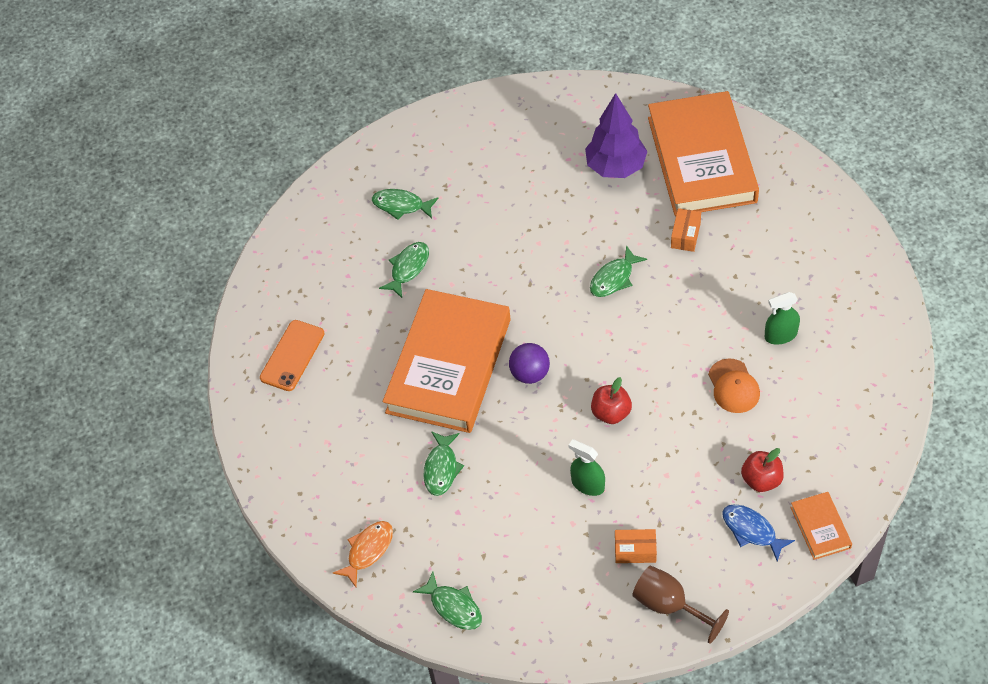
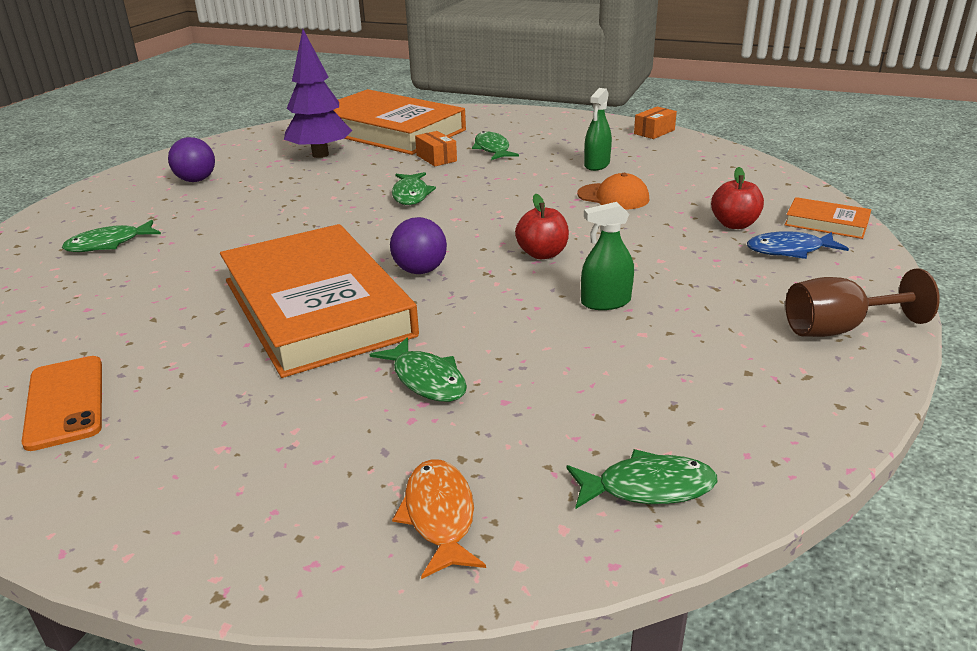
camera: 50 degrees left, 25 degrees down
green fish [379,242,429,298] -> green fish moved to [472,131,519,160]
orange box [615,529,657,563] -> orange box moved to [634,107,677,139]
none -> purple ball [168,137,215,182]

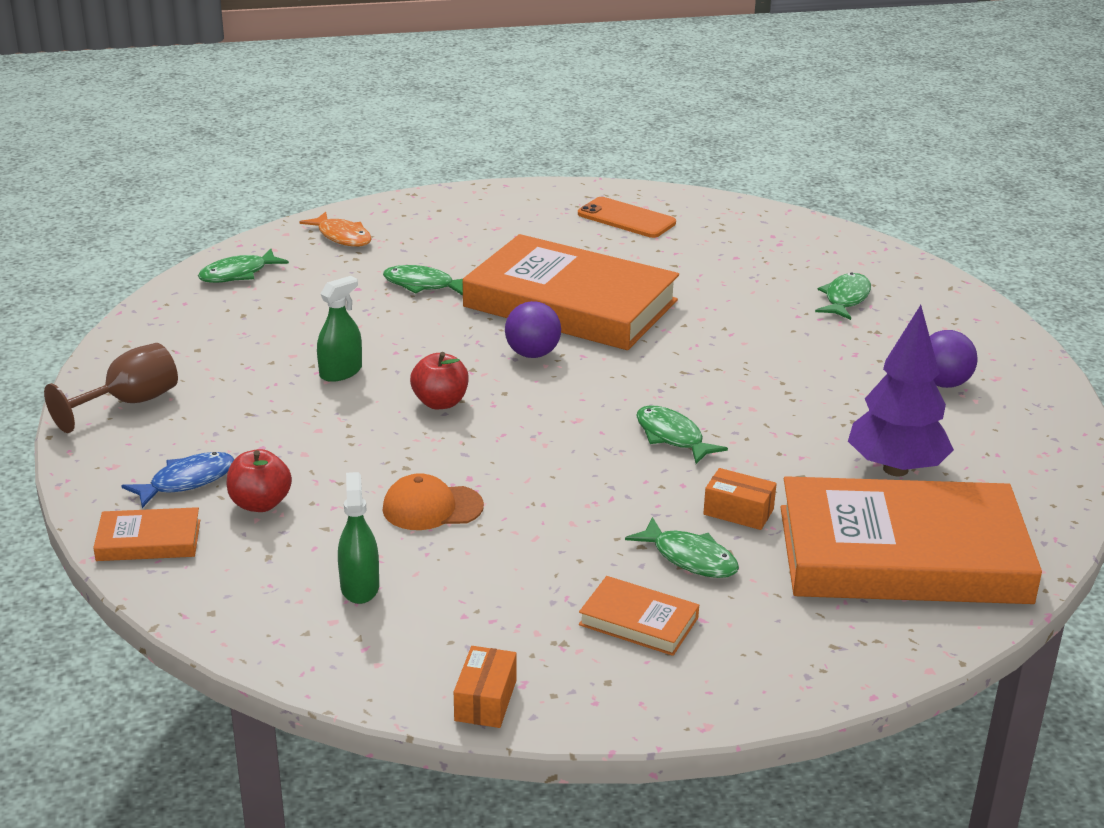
camera: 145 degrees right, 0 degrees up
green spray bottle [584,88,612,171] -> green spray bottle moved to [338,472,379,604]
none -> orange book [579,576,699,656]

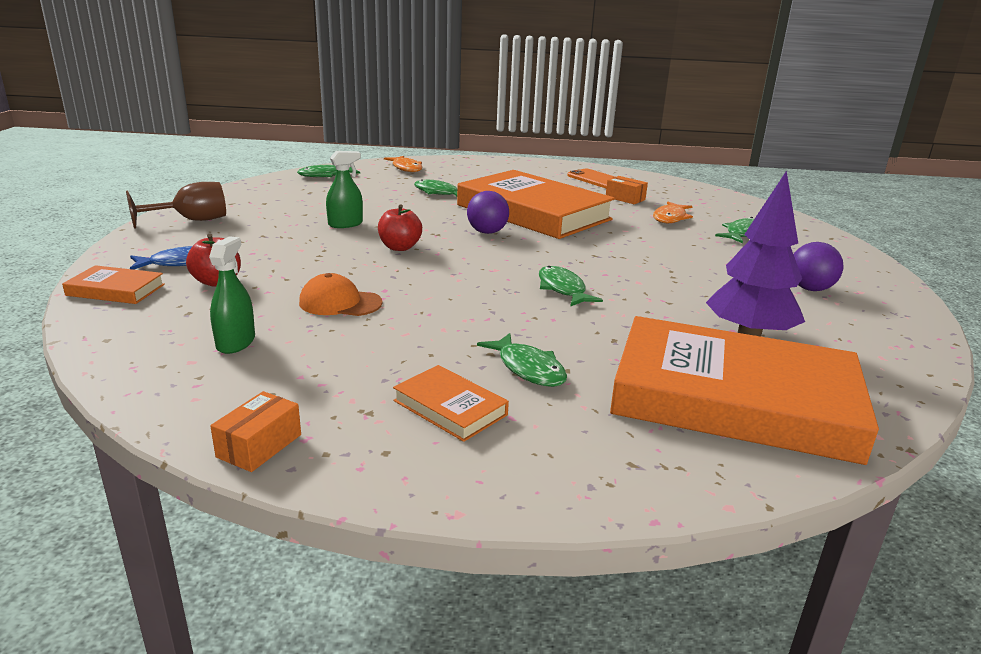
camera: 15 degrees right, 5 degrees down
orange box [703,468,777,530] -> orange box moved to [606,176,648,204]
none -> orange fish [653,202,693,223]

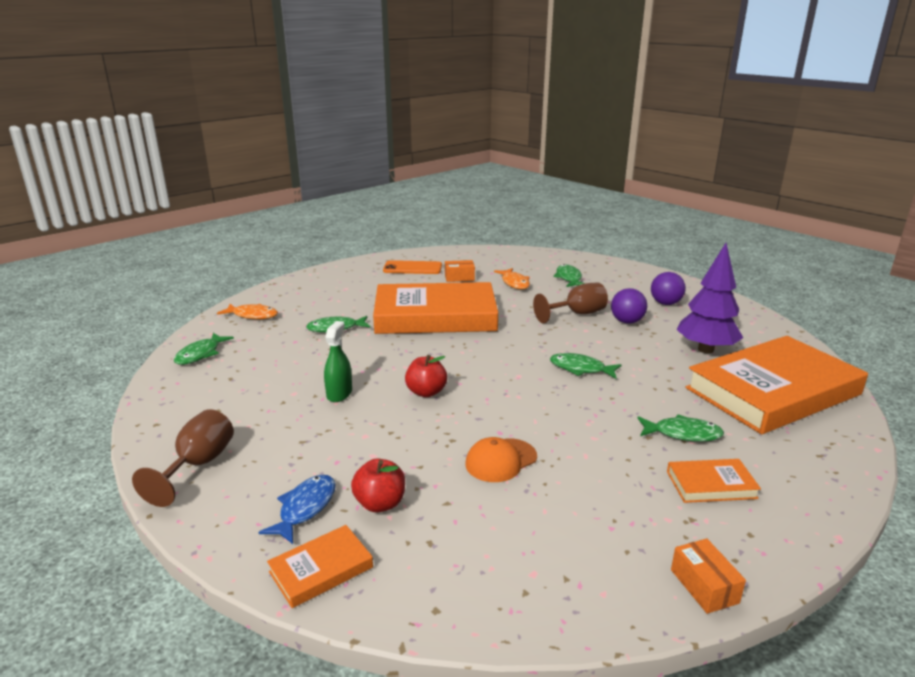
camera: 45 degrees left, 0 degrees up
green spray bottle [209,236,255,354] -> none
purple ball [467,191,509,234] -> purple ball moved to [611,288,647,324]
none -> brown goblet [533,282,608,323]

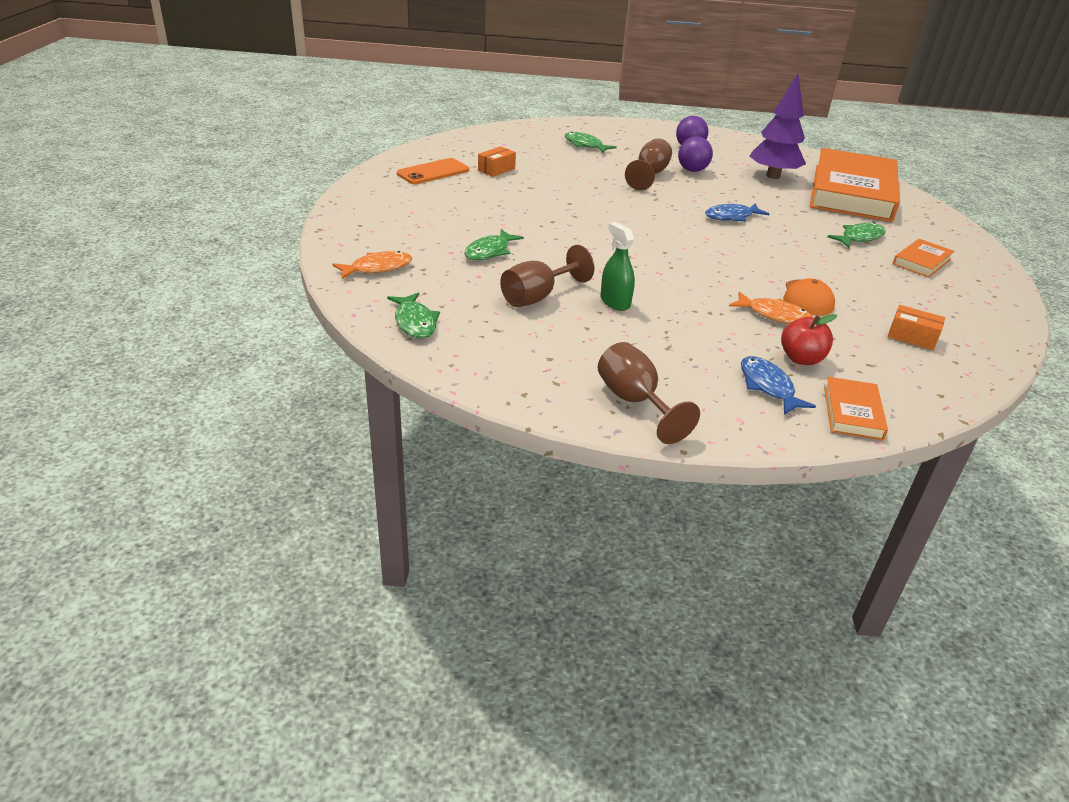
camera: 45 degrees left, 10 degrees up
orange book [373,282,498,334] -> none
red apple [405,355,447,397] -> none
orange fish [494,268,530,289] -> orange fish moved to [729,292,812,324]
green fish [550,353,621,379] -> blue fish [705,203,769,222]
orange box [671,538,746,614] -> orange box moved to [887,305,945,350]
none -> brown goblet [500,245,594,307]

